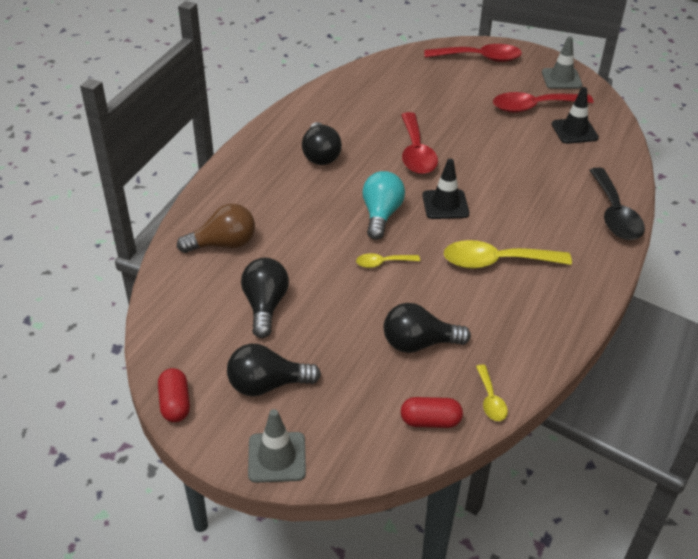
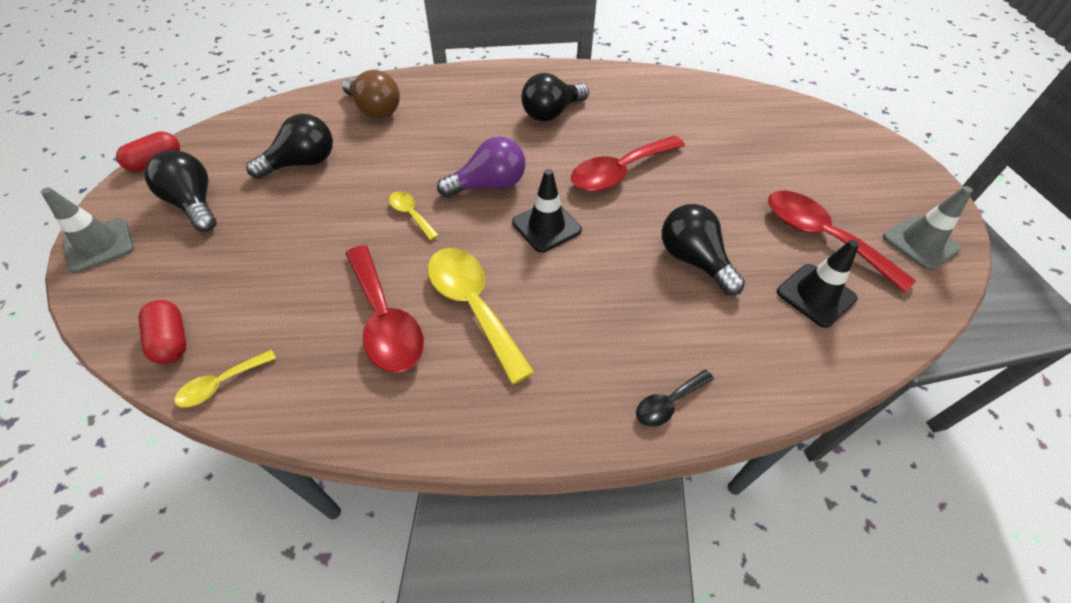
camera: 60 degrees right, 10 degrees up
turquoise light bulb [362,171,405,240] -> purple light bulb [437,137,525,198]
black light bulb [383,303,471,353] -> black light bulb moved to [662,204,745,295]
red spoon [424,44,522,62] -> red spoon moved to [345,245,424,373]
black spoon [589,168,645,240] -> black spoon [636,369,714,427], size x0.50

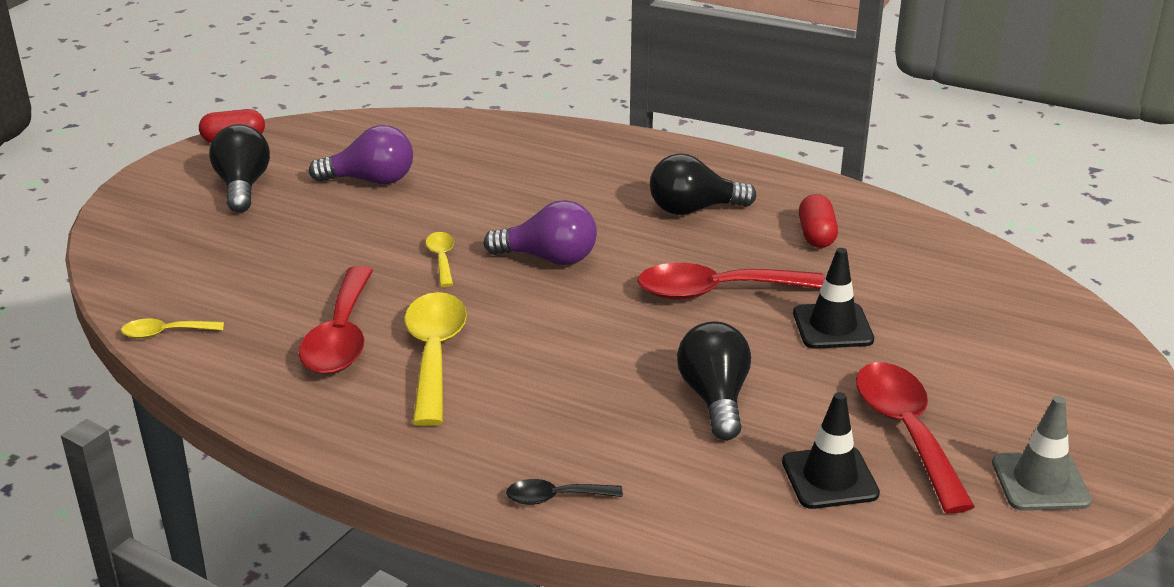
camera: 30 degrees right, 20 degrees down
grey traffic cone [41,188,134,273] -> none
red capsule [139,300,186,364] -> red capsule moved to [799,194,838,248]
black light bulb [246,114,333,179] -> purple light bulb [309,125,413,184]
brown light bulb [342,70,400,118] -> none
black traffic cone [512,169,582,253] -> black traffic cone moved to [793,248,874,349]

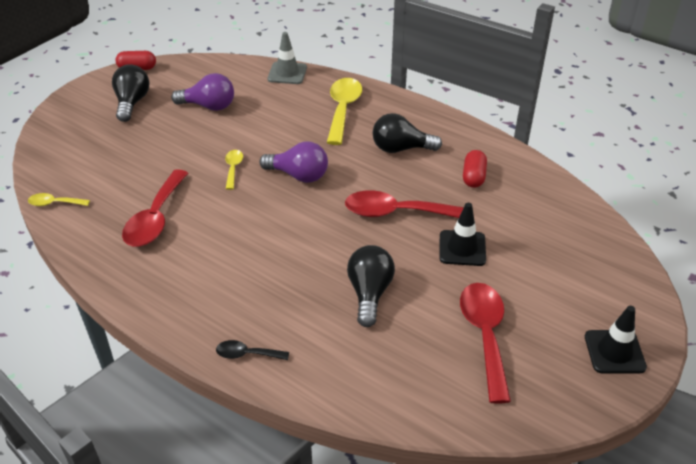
camera: 10 degrees right, 10 degrees up
yellow spoon [404,292,467,426] -> yellow spoon moved to [327,78,362,145]
black traffic cone [782,392,880,509] -> black traffic cone moved to [585,306,647,374]
grey traffic cone [992,396,1092,511] -> grey traffic cone moved to [267,32,307,84]

